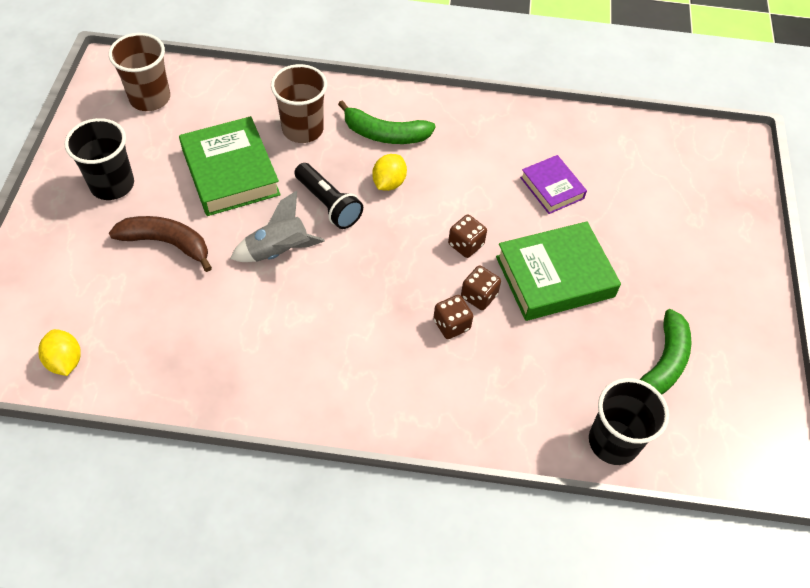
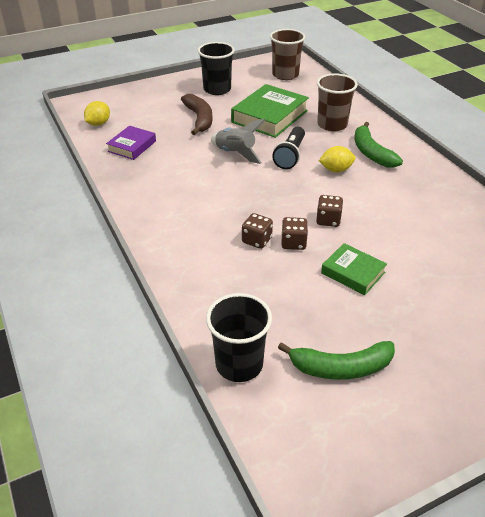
camera: 60 degrees right, 15 degrees down
green book [496,221,621,321] -> green book [321,243,387,295], size x0.58
purple book [520,155,587,214] -> purple book moved to [106,126,156,160]

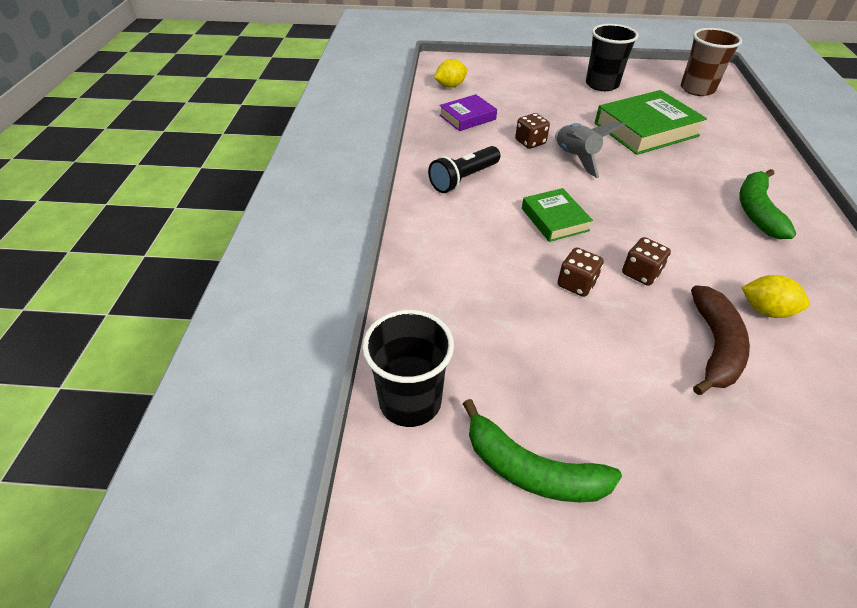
camera: 30 degrees right, 5 degrees up
brown banana [181,94,213,135] -> brown banana moved to [691,285,750,395]
brown dice [242,213,273,249] -> brown dice moved to [515,113,550,149]
black flashlight [272,127,305,169] -> black flashlight moved to [428,146,500,193]
brown cup [317,74,358,132] -> none
yellow lemon [319,146,355,172] -> yellow lemon moved to [741,275,810,318]
green book [321,243,387,295] -> green book moved to [522,188,593,242]

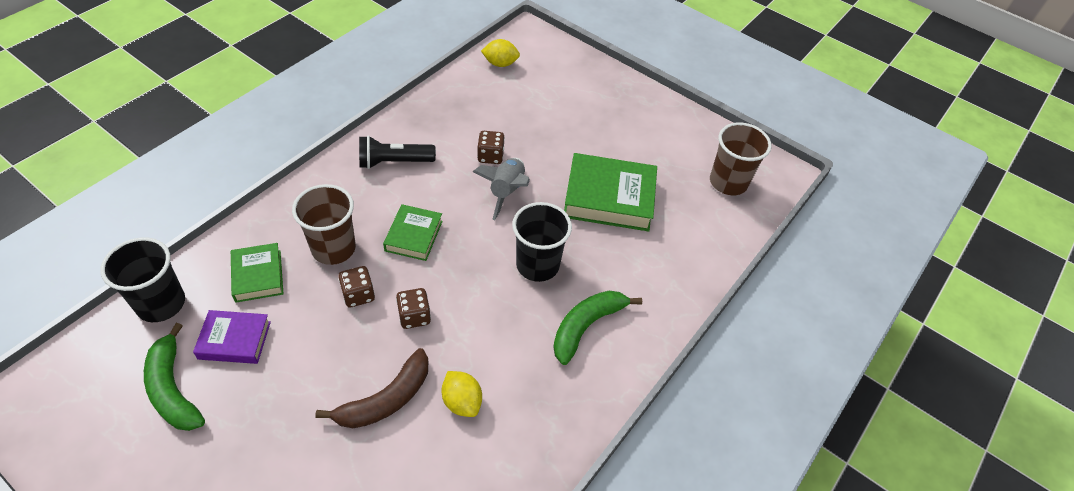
camera: 30 degrees right, 5 degrees up
purple book [439,94,497,131] -> purple book moved to [193,310,271,364]
black cup [586,24,639,91] -> black cup moved to [512,202,572,282]
none -> green book [231,243,284,303]
none -> brown cup [292,184,356,265]

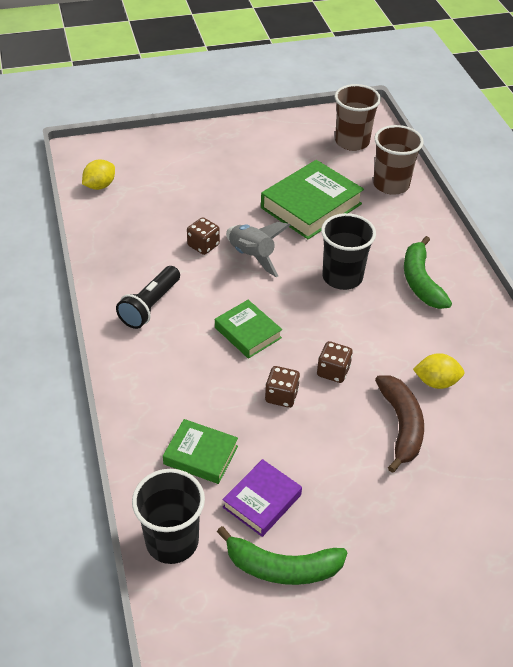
camera: 50 degrees left, 5 degrees down
brown cup [292,184,356,265] -> brown cup moved to [373,125,424,195]

